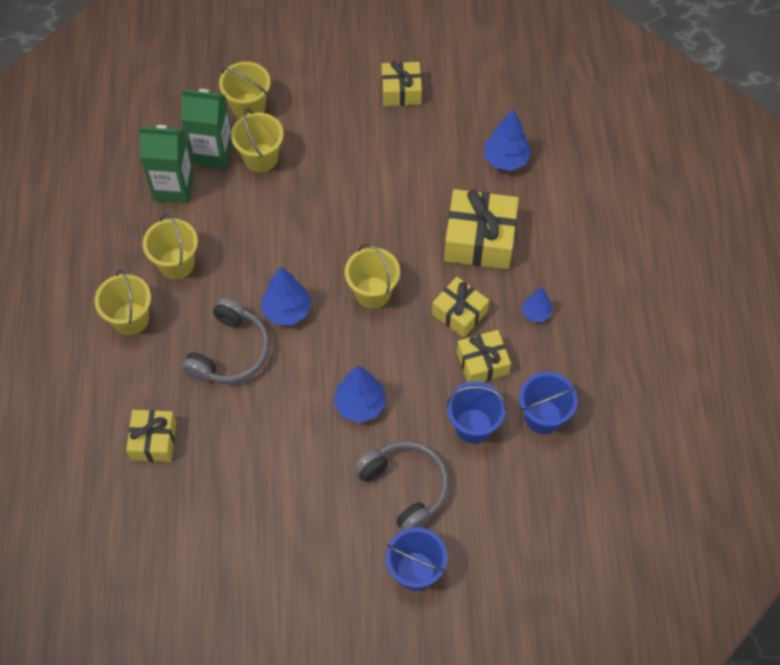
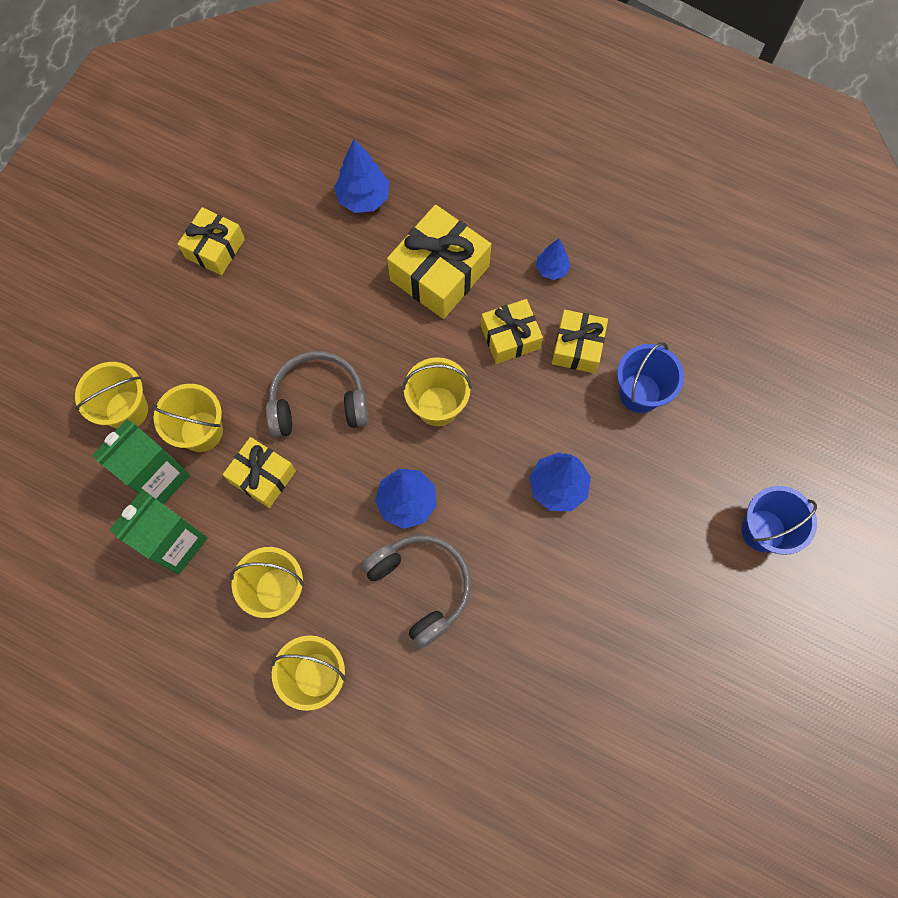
camera: 60 degrees left, 10 degrees up
yellow gift [126,410,176,462] -> yellow gift moved to [223,437,296,508]
grey headphones [354,442,448,531] -> grey headphones moved to [266,351,369,437]
blue bucket [519,372,578,434] -> none

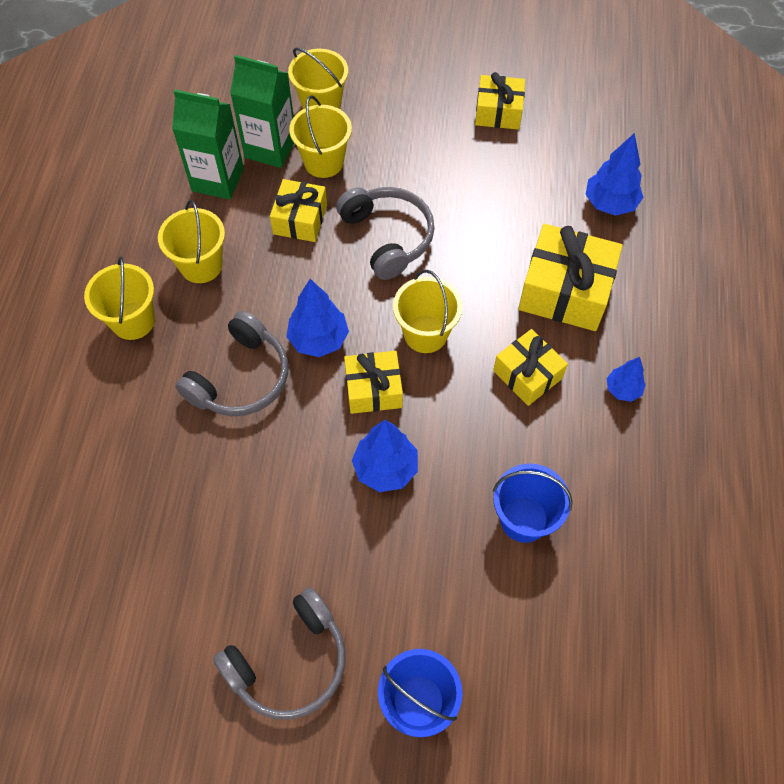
camera: 70 degrees right, 10 degrees down
yellow gift [552,310,608,373] -> yellow gift moved to [344,351,403,414]
none -> grey headphones [213,587,346,720]

